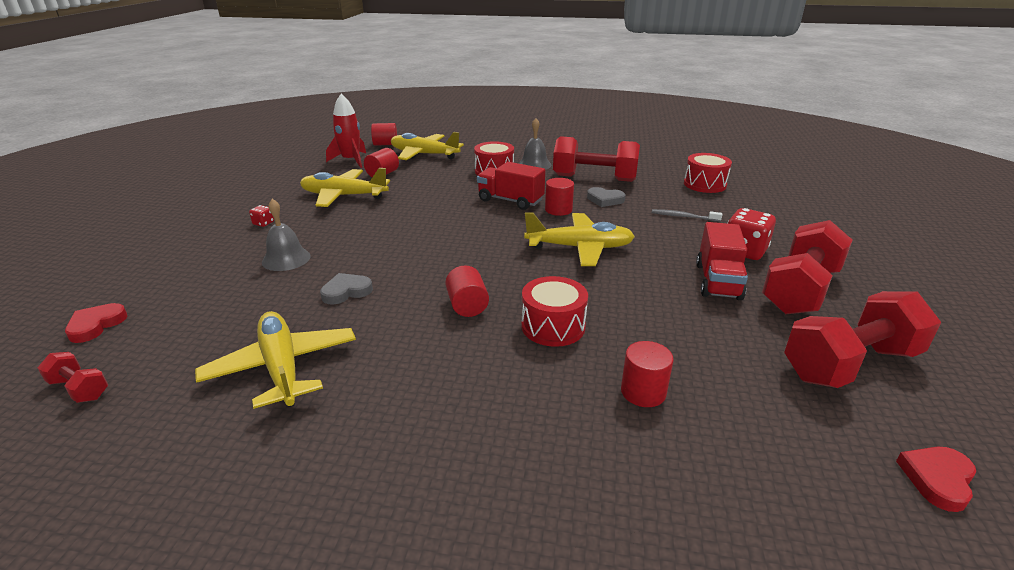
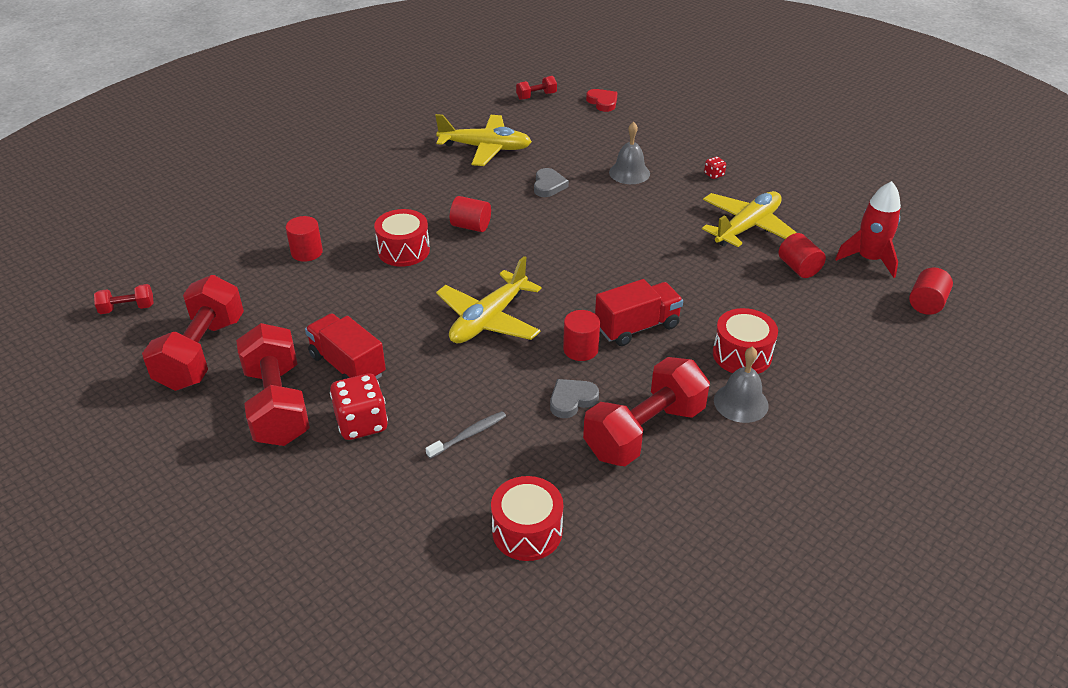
camera: 125 degrees right, 10 degrees up
yellow plane [391,132,464,160] -> none
red heart [896,446,976,512] -> red dumbbell [94,284,154,314]

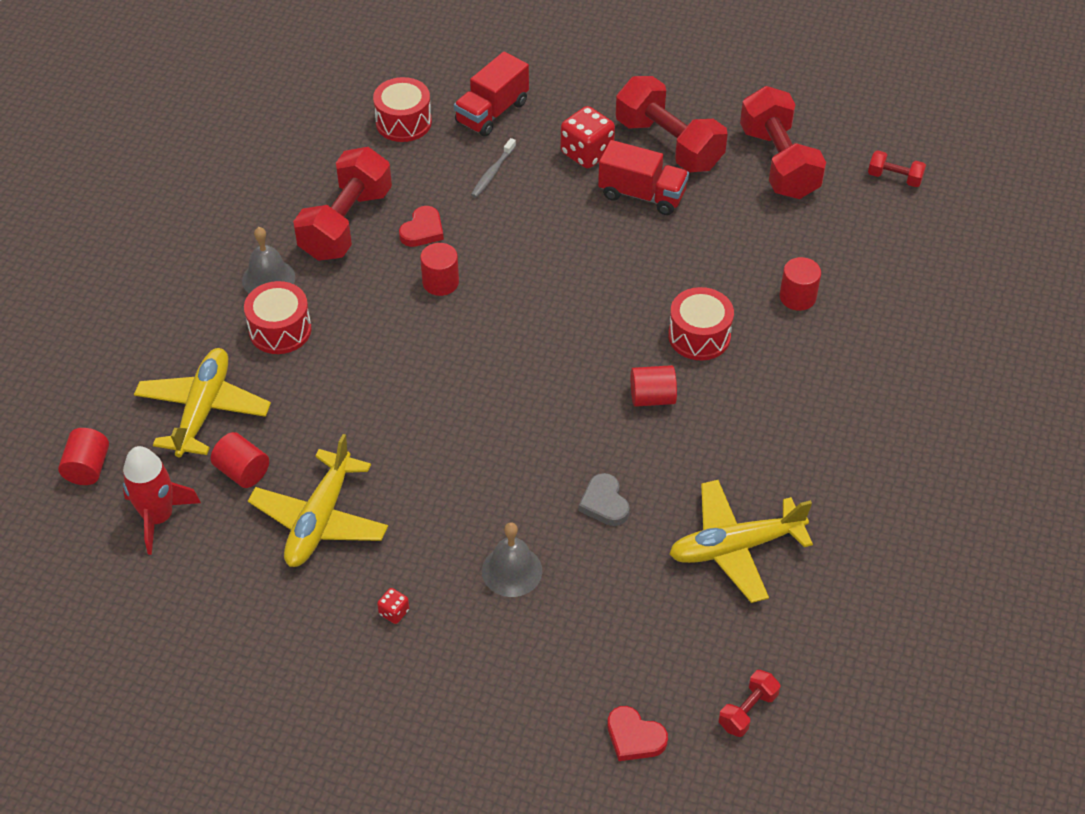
camera: 155 degrees right, 10 degrees up
red dumbbell [94,284,154,314] -> red dumbbell turned 60 degrees clockwise [868,150,926,187]
yellow plane [436,256,542,344] -> yellow plane moved to [134,348,271,457]
grey heart [550,379,599,418] -> red heart [399,206,444,247]
red truck [595,279,683,346] -> red truck moved to [454,52,529,137]

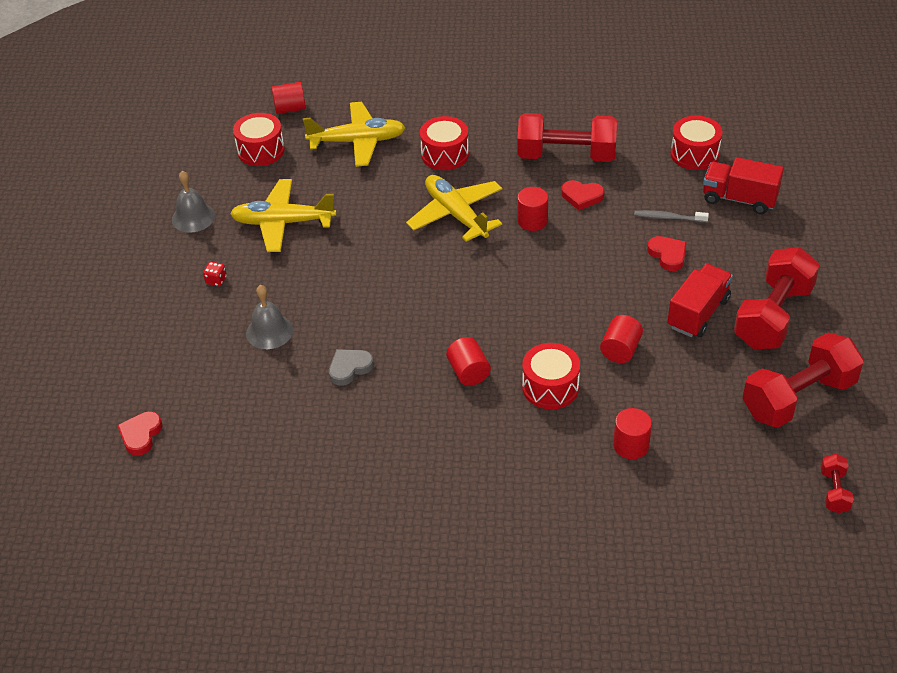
camera: 75 degrees right, 5 degrees down
red rocket [123,446,201,555] -> red drum [233,113,285,166]
red cylinder [211,432,269,488] -> red cylinder moved to [600,315,643,363]
grey bell [242,227,295,293] -> grey bell moved to [172,171,215,233]
red dice [561,106,615,168] -> none
red truck [598,140,689,215] -> red truck turned 150 degrees counterclockwise [667,264,733,337]
yellow plane [669,480,813,603] -> yellow plane moved to [406,175,502,242]
red dumbbell [719,670,780,737] -> none
none -> red heart [647,236,686,271]

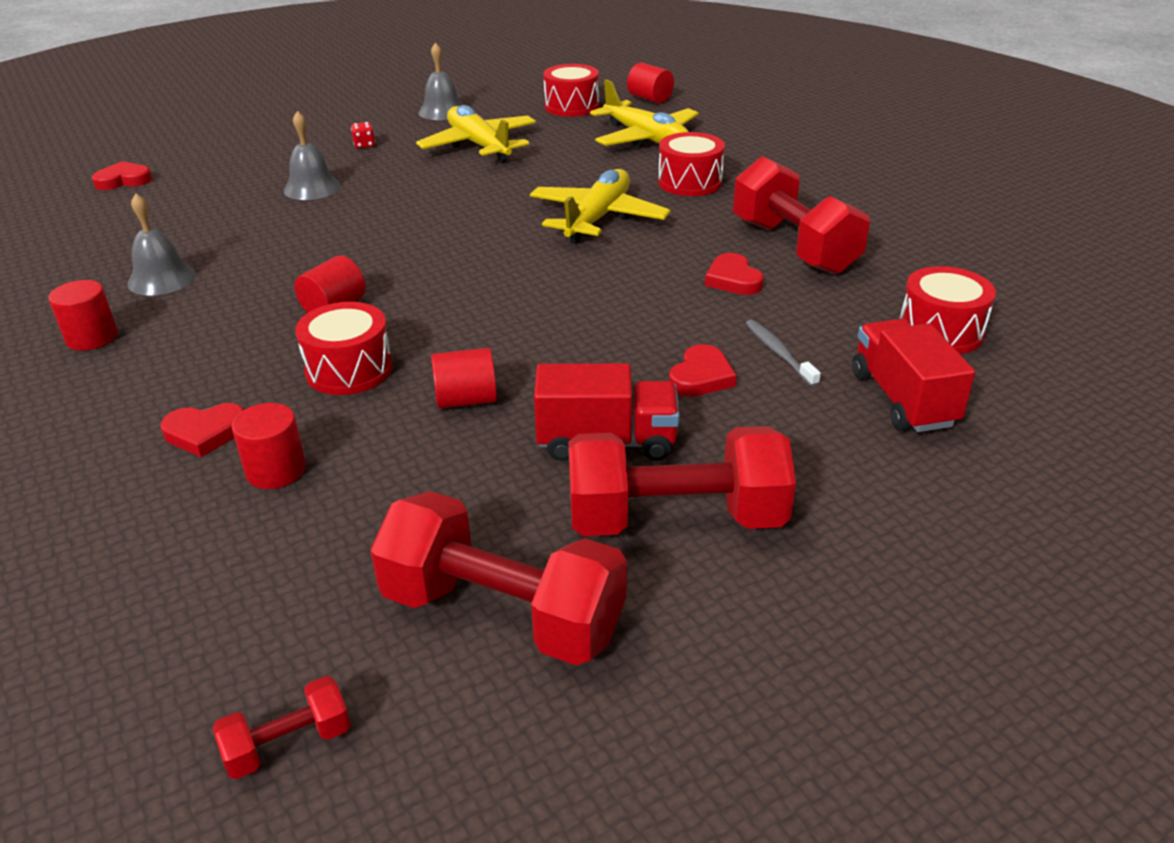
camera: 55 degrees right, 10 degrees down
grey heart [329,349,374,386] -> none
red cylinder [517,187,548,231] -> red cylinder moved to [49,280,118,350]
none -> grey bell [127,194,196,296]
none -> red heart [160,403,244,457]

